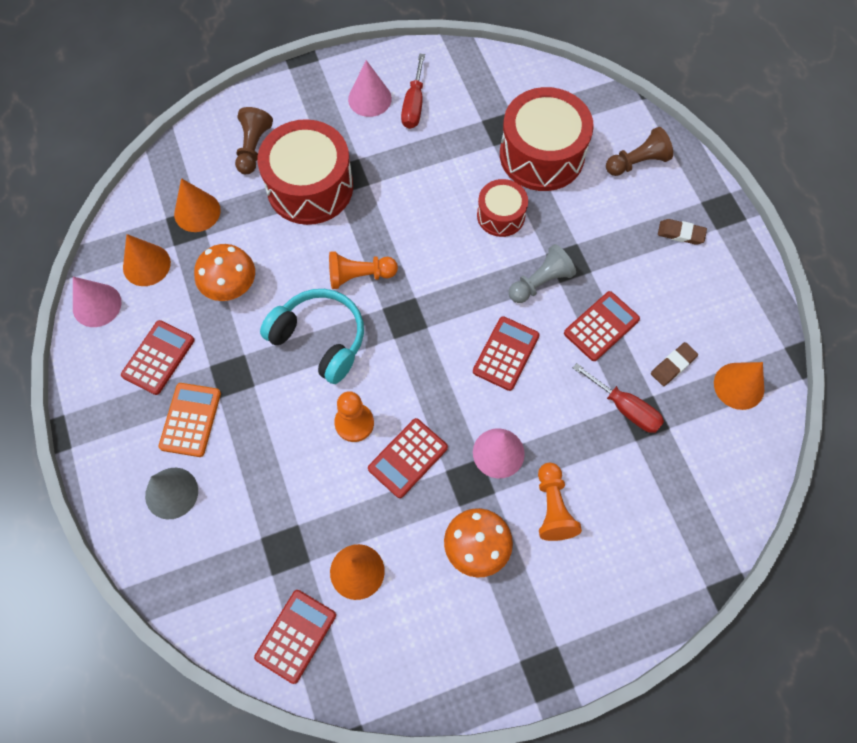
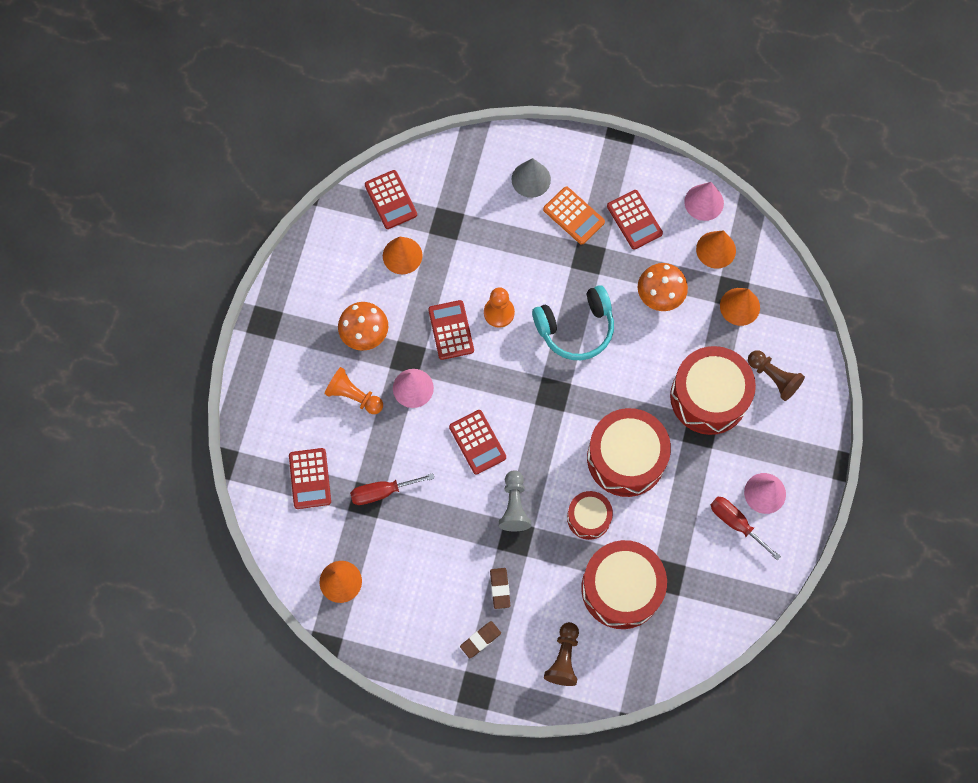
camera: 125 degrees right, 5 degrees up
orange pawn [329,251,398,289] -> none
red calculator [564,291,640,361] -> red calculator moved to [289,448,331,509]
brown eraser [651,342,698,386] -> brown eraser moved to [490,568,510,609]
none -> red drum [587,408,671,497]

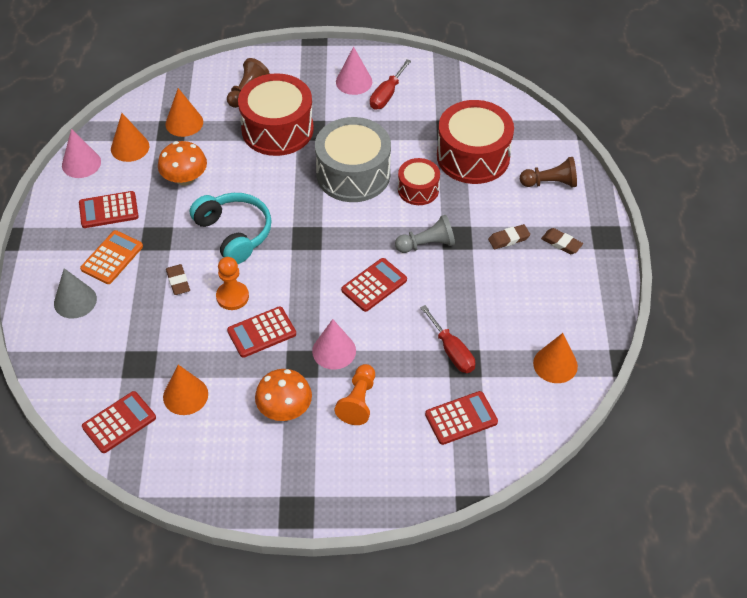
camera: 105 degrees left, 20 degrees down
red drum [587,408,671,497] -> grey drum [315,117,391,202]
red calculator [607,190,663,250] -> red calculator turned 150 degrees counterclockwise [79,191,139,228]
none -> brown eraser [166,264,190,295]

